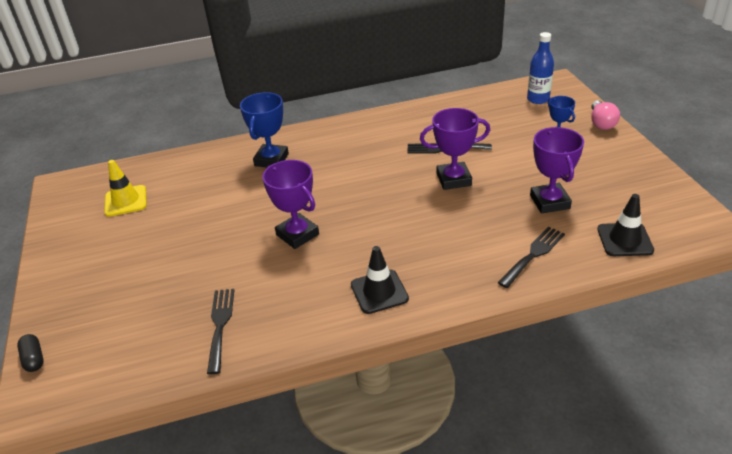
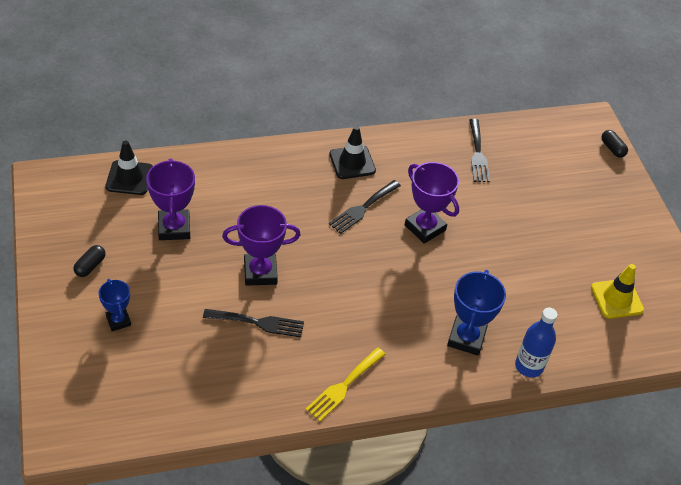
camera: 175 degrees right, 10 degrees up
black fork [498,226,565,288] -> black fork moved to [329,180,401,234]
blue bottle [527,32,554,104] -> blue bottle moved to [515,308,558,378]
pink light bulb [591,100,620,130] -> none
none -> black capsule [73,245,106,277]
none -> yellow fork [305,347,386,421]

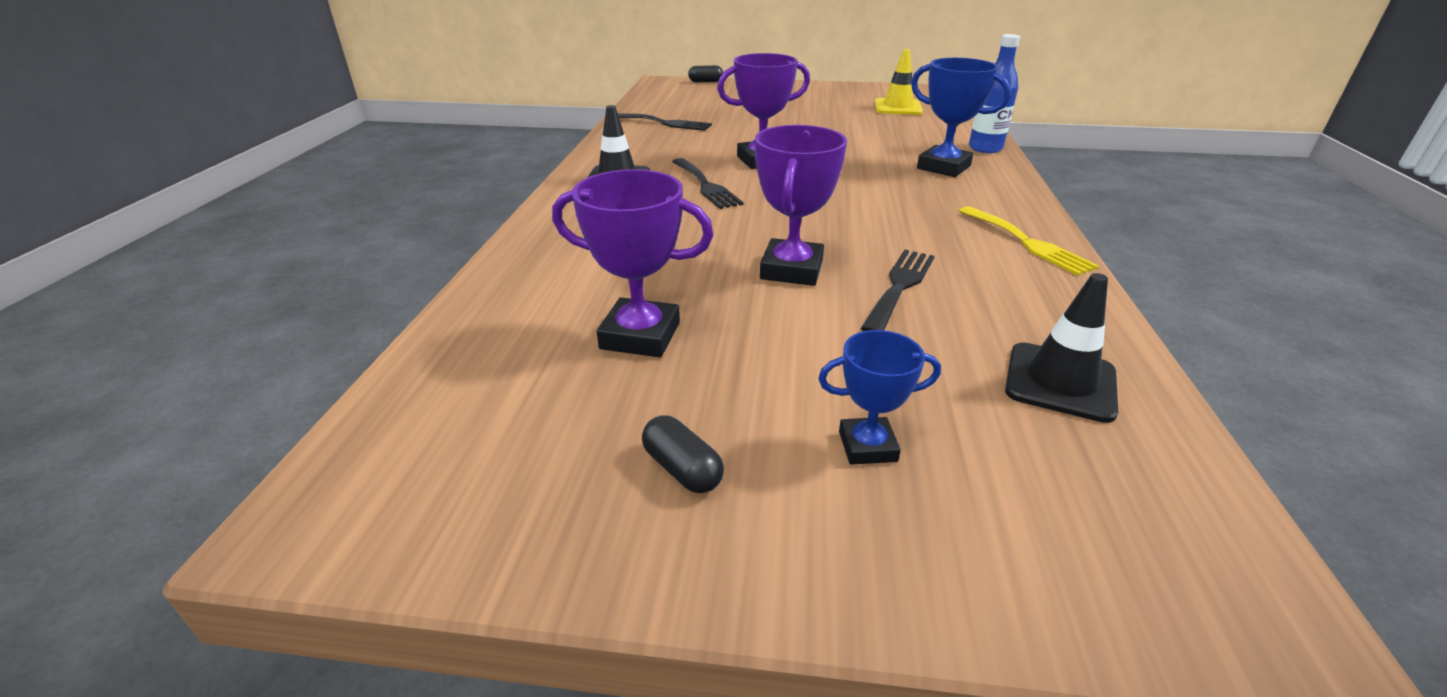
camera: 65 degrees left, 15 degrees down
black traffic cone [105,140,153,195] -> black traffic cone moved to [1005,273,1118,423]

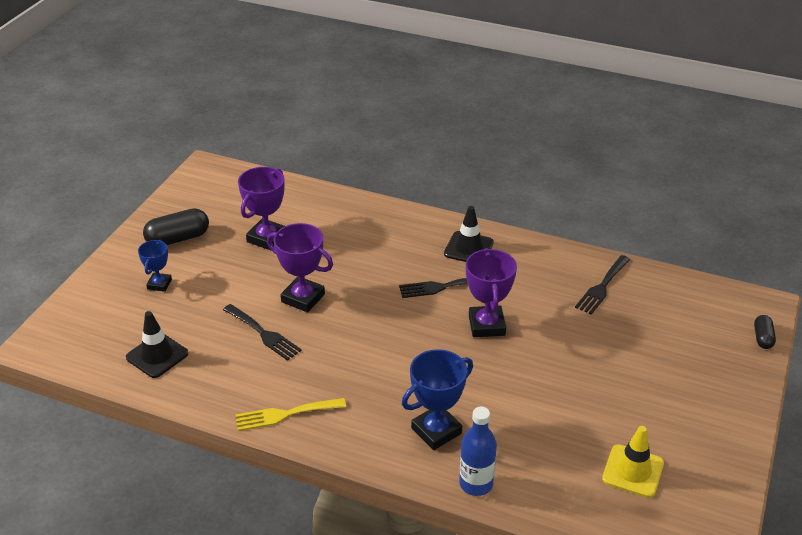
camera: 105 degrees right, 5 degrees up
black capsule [642,415,724,493] -> black capsule [143,208,209,245], size x1.78

